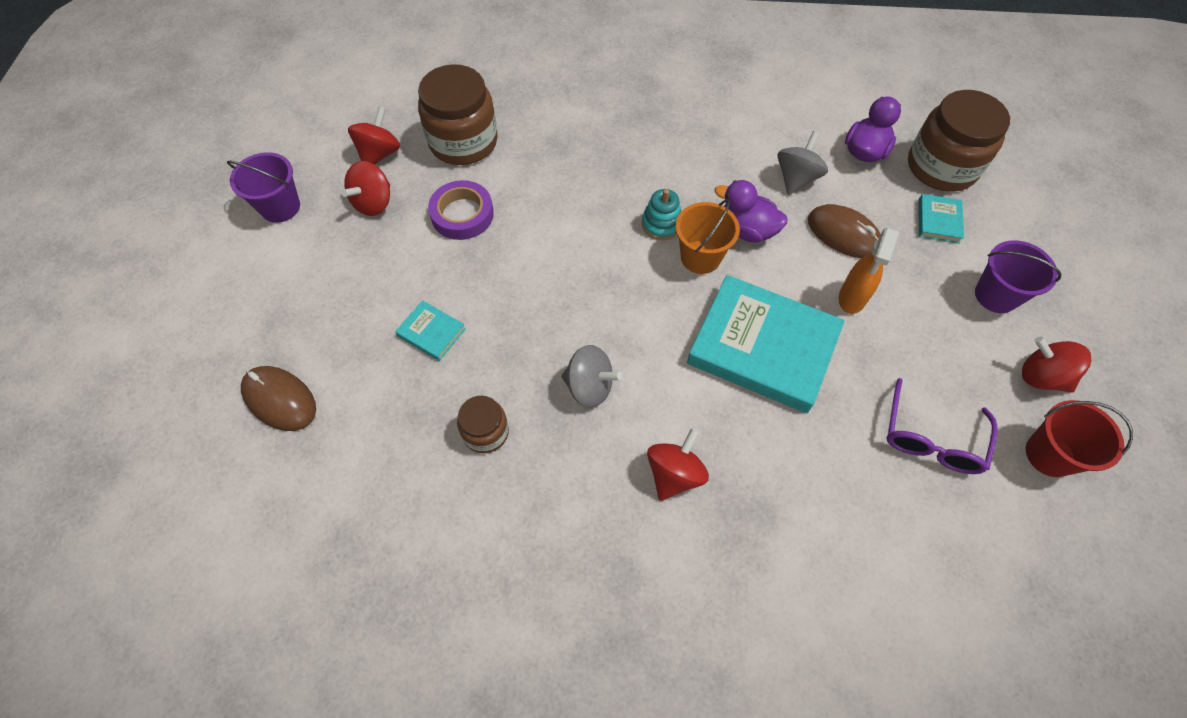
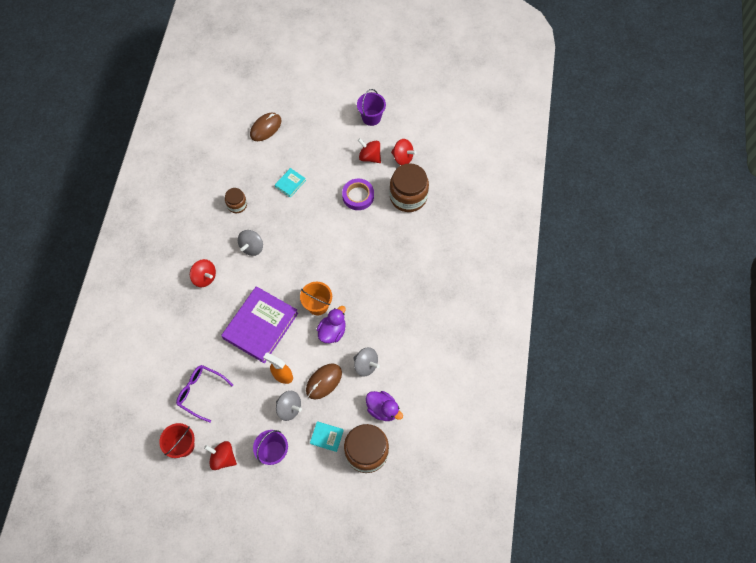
camera: 95 degrees right, 5 degrees up
turquoise stacking toy [642,189,681,240] -> none
turquoise book [687,275,845,413] -> purple book [221,286,298,363]
red spinning top [1022,336,1091,393] -> red spinning top turned 105 degrees counterclockwise [204,441,237,470]
none -> grey spinning top [276,391,302,421]

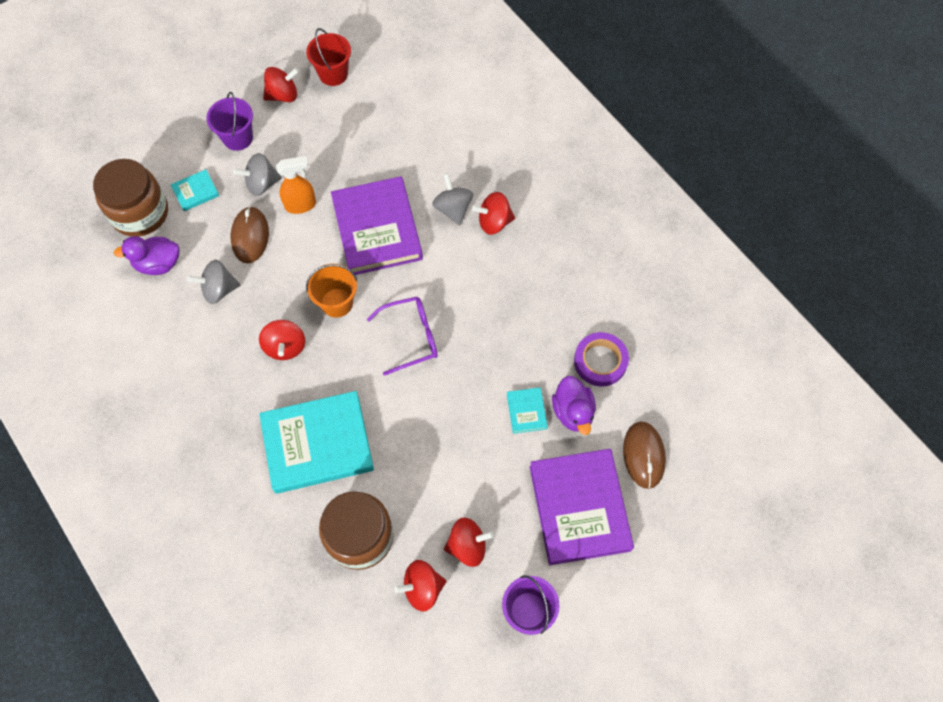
camera: 135 degrees right, 0 degrees up
purple glasses [176,365,233,423] -> purple glasses moved to [367,297,438,376]
brown jar [225,188,247,213] -> none
grey spinning top [238,230,263,256] -> grey spinning top moved to [432,174,473,225]
purple duck [317,306,346,343] -> purple duck moved to [552,376,596,435]
purple tape [342,179,374,210] -> purple tape moved to [574,332,629,386]
none -> red spinning top [259,320,305,360]
none -> turquoise book [259,391,374,494]
none -> purple book [530,449,634,565]

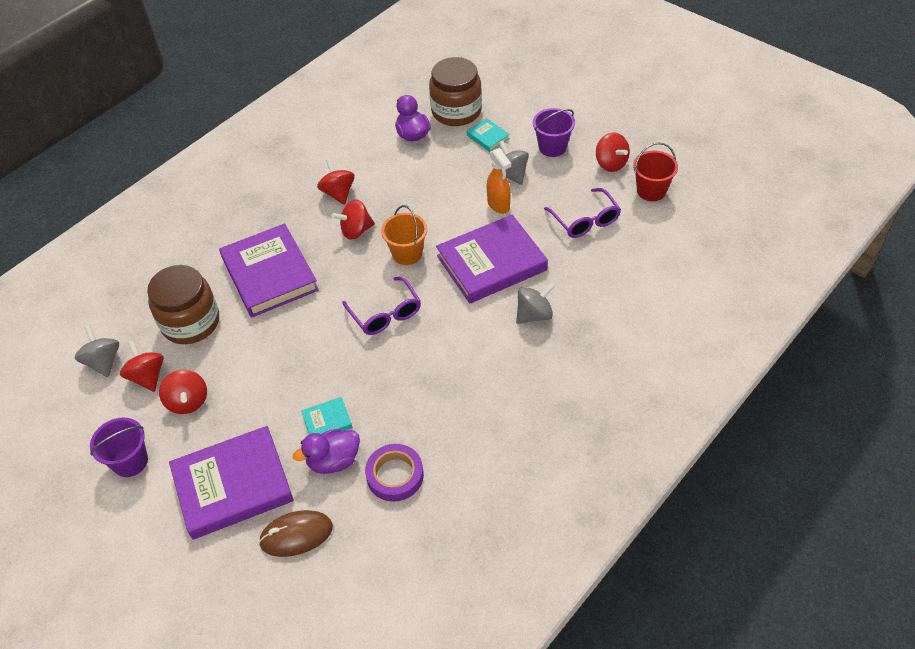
camera: 80 degrees right, 15 degrees down
grey spinning top [187,260,240,304] -> grey spinning top moved to [75,325,119,377]
brown mouse [231,206,269,263] -> none
turquoise book [259,391,374,494] -> purple book [219,224,319,317]
red spinning top [472,192,515,235] -> red spinning top moved to [317,158,355,205]
none -> purple glasses [544,188,621,238]

